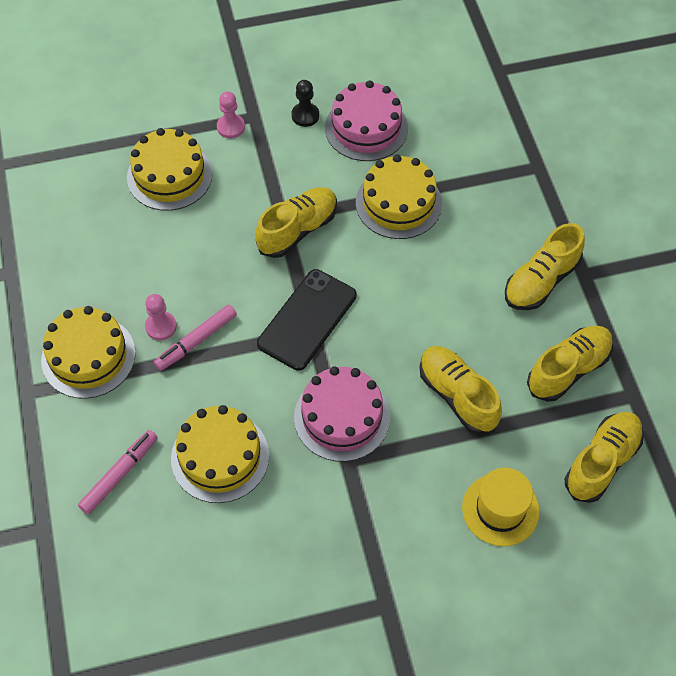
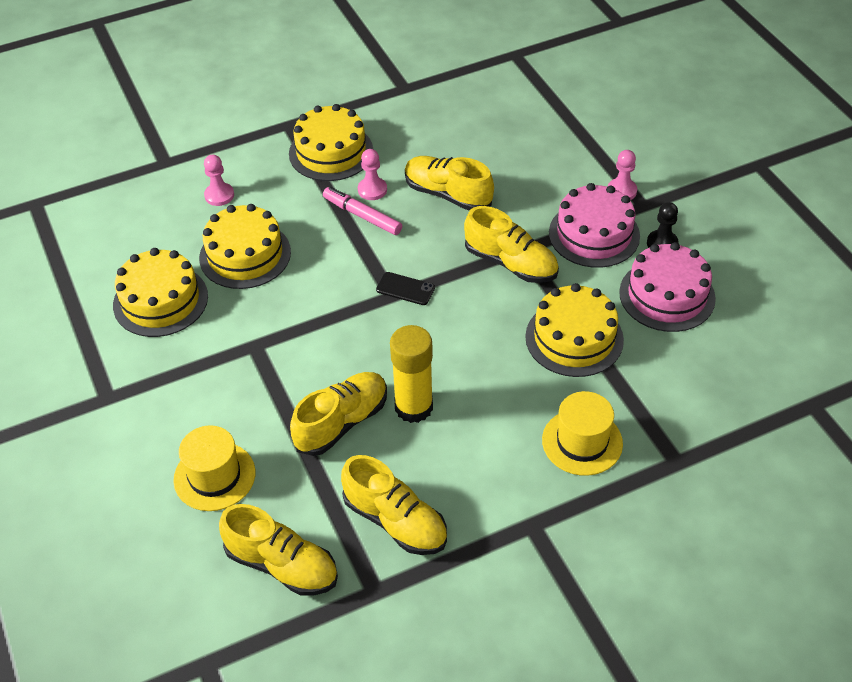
camera: 80 degrees right, 10 degrees down
pink marker [78,430,158,514] -> pink pawn [204,155,234,206]
yellow cake [127,128,213,211] -> yellow cake moved to [113,248,208,337]
black phone [257,269,357,371] -> black phone [376,272,435,305], size x0.49
pink cake [294,366,390,462] -> pink cake moved to [549,183,640,268]
yellow shoe [505,223,585,310] -> yellow shoe moved to [405,156,494,211]
none -> yellow glue stick [390,325,433,423]
none -> yellow hat [542,391,623,476]

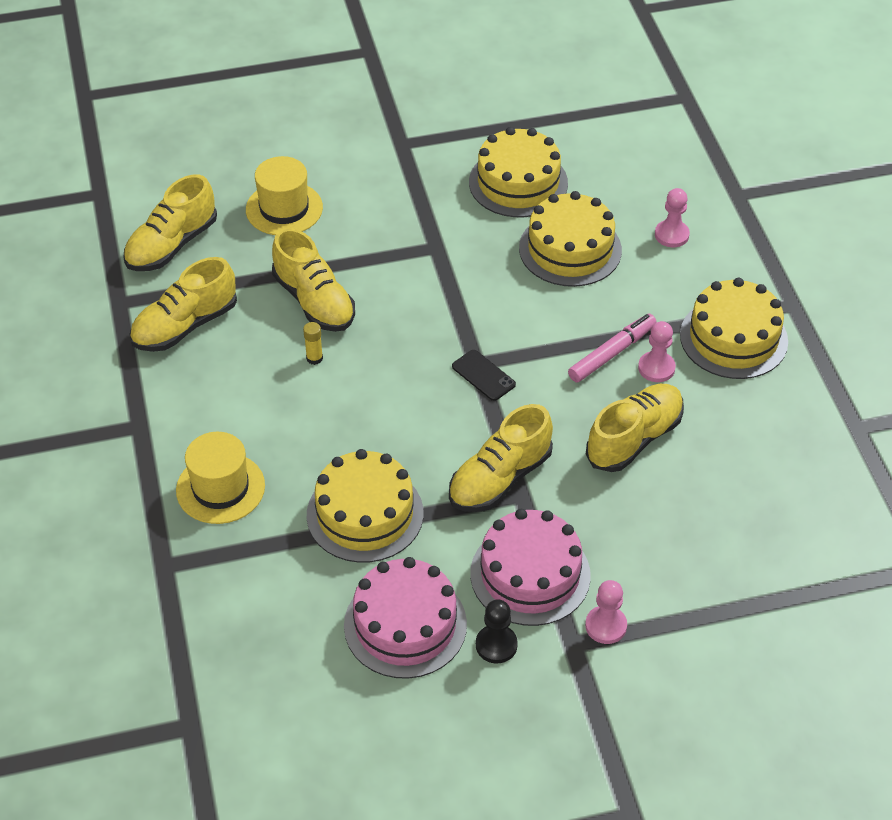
camera: 100 degrees right, 0 degrees up
black phone [376,272,435,305] -> black phone turned 75 degrees counterclockwise [452,350,516,401]
yellow glue stick [390,325,433,423] -> yellow glue stick [303,322,323,365], size x0.41

